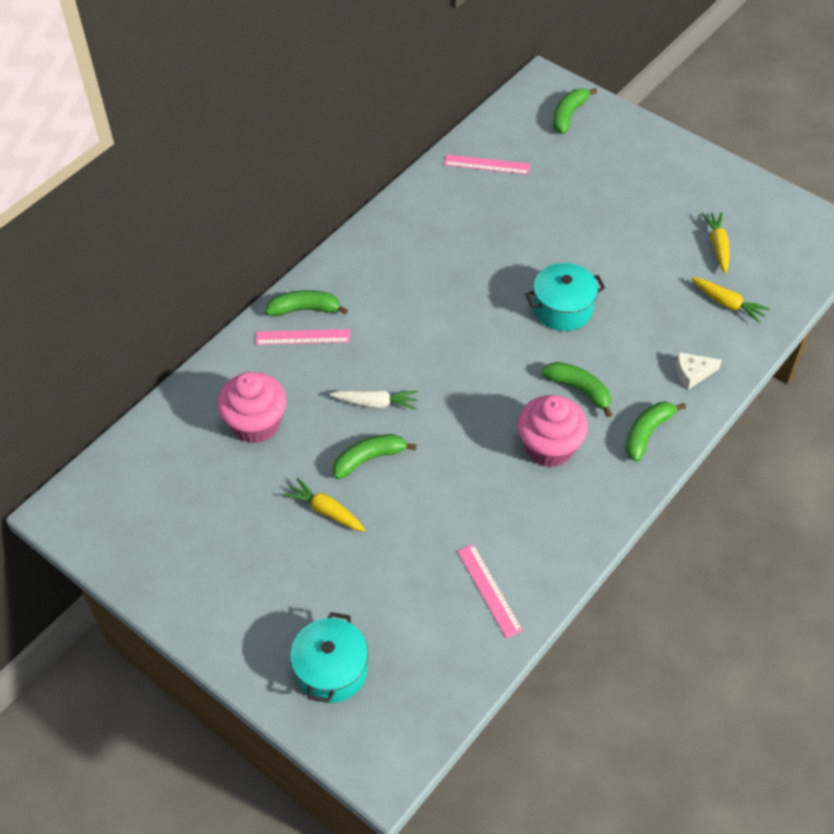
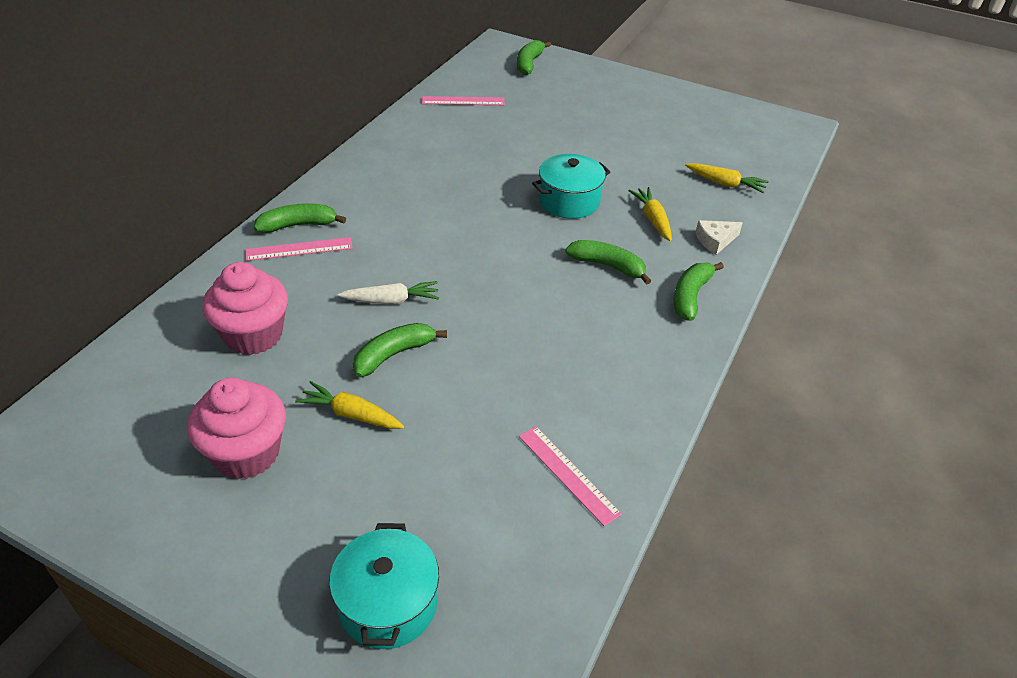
camera: 15 degrees left, 10 degrees down
pink cupcake [517,395,588,467] -> pink cupcake moved to [187,377,286,479]
yellow carrot [702,212,730,273] -> yellow carrot moved to [628,187,672,242]

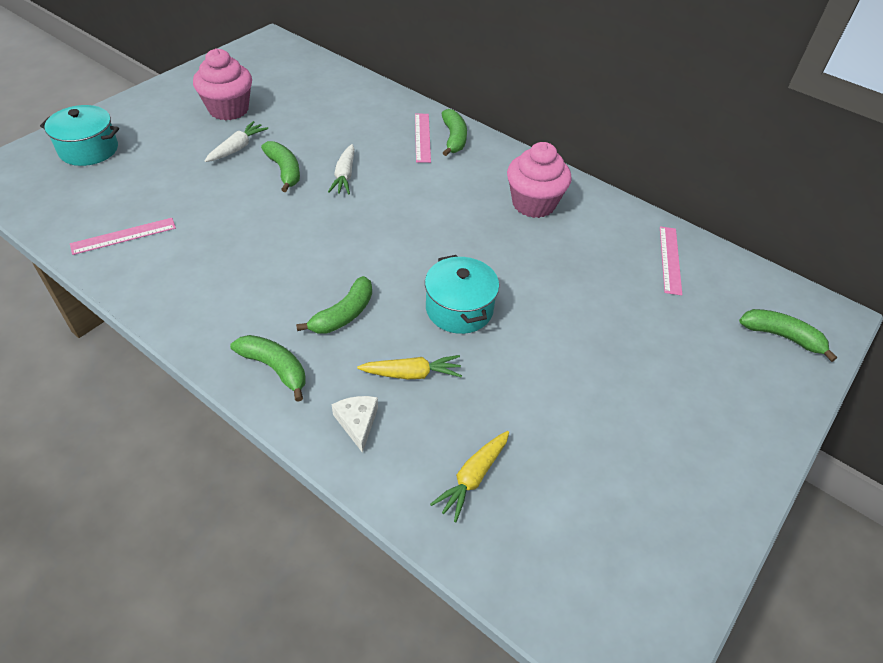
camera: 100 degrees right, 5 degrees up
pink cupcake [202,262,288,355] -> pink cupcake moved to [507,142,572,218]
yellow carrot [295,381,404,429] -> white carrot [205,121,268,162]

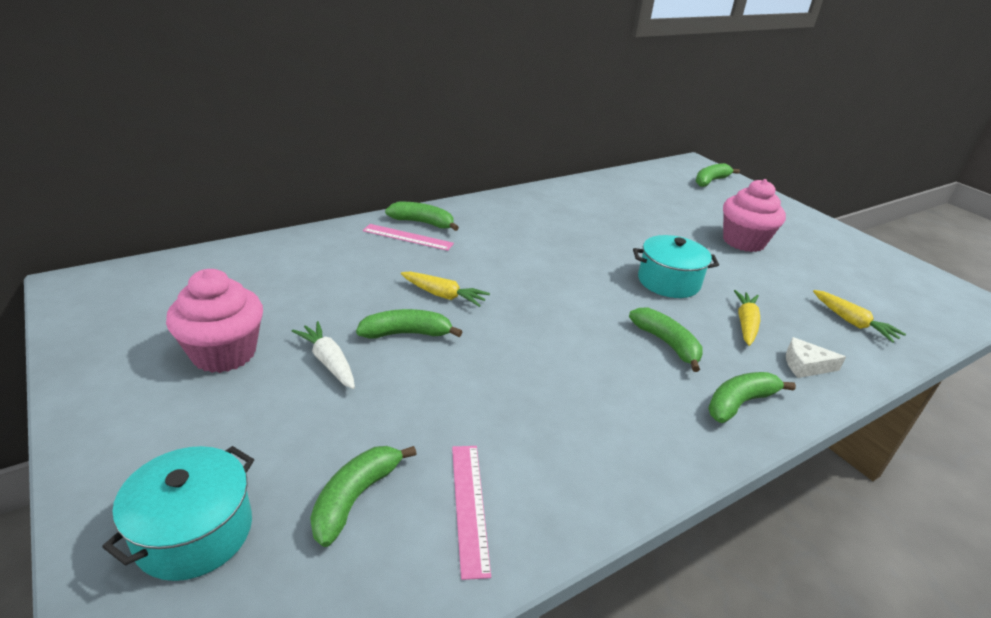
camera: 70 degrees left, 15 degrees down
white carrot [328,144,355,194] -> yellow carrot [401,271,490,307]
pink cupcake [507,142,572,218] -> pink cupcake moved to [723,179,786,252]
pink ruler [660,226,682,295] -> none
none -> green banana [310,446,416,547]

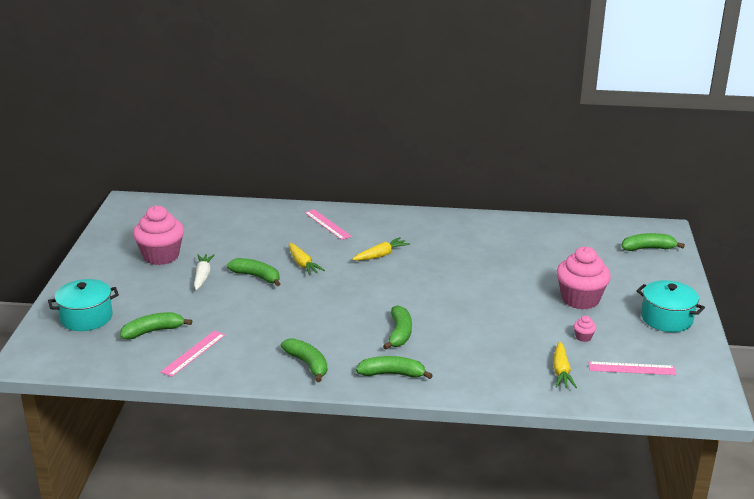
camera: 40 degrees right, 5 degrees down
green banana [385,202,459,231] -> green banana moved to [281,338,327,382]
turquoise pot [633,235,719,298] -> turquoise pot moved to [637,280,705,332]
yellow carrot [734,290,760,346] -> yellow carrot moved to [352,237,410,261]
white cheese [786,337,846,378] -> none
none -> pink cupcake [574,315,596,342]
none -> pink ruler [588,362,676,375]

